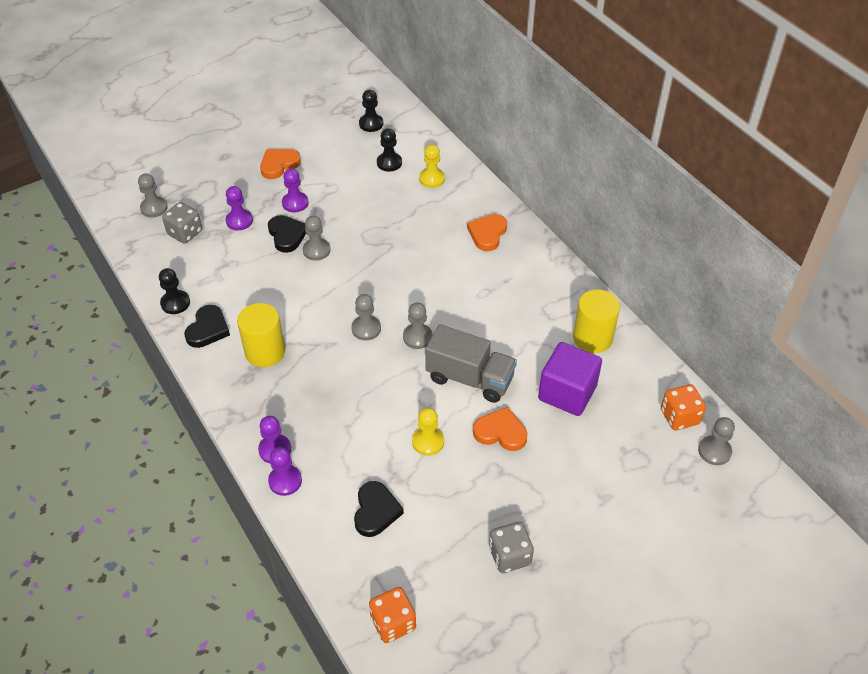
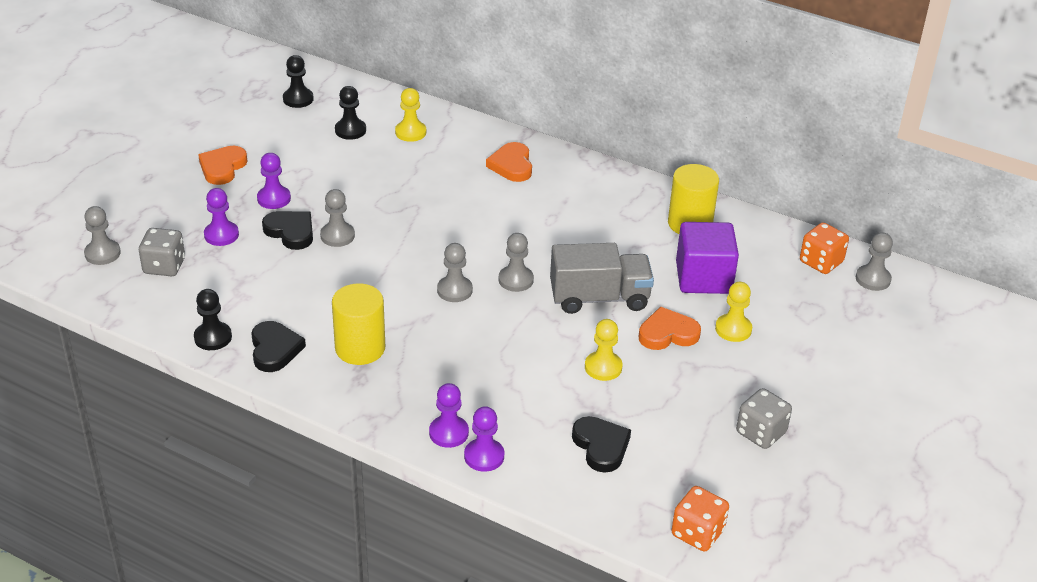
camera: 30 degrees left, 10 degrees down
none -> yellow pawn [715,282,752,342]

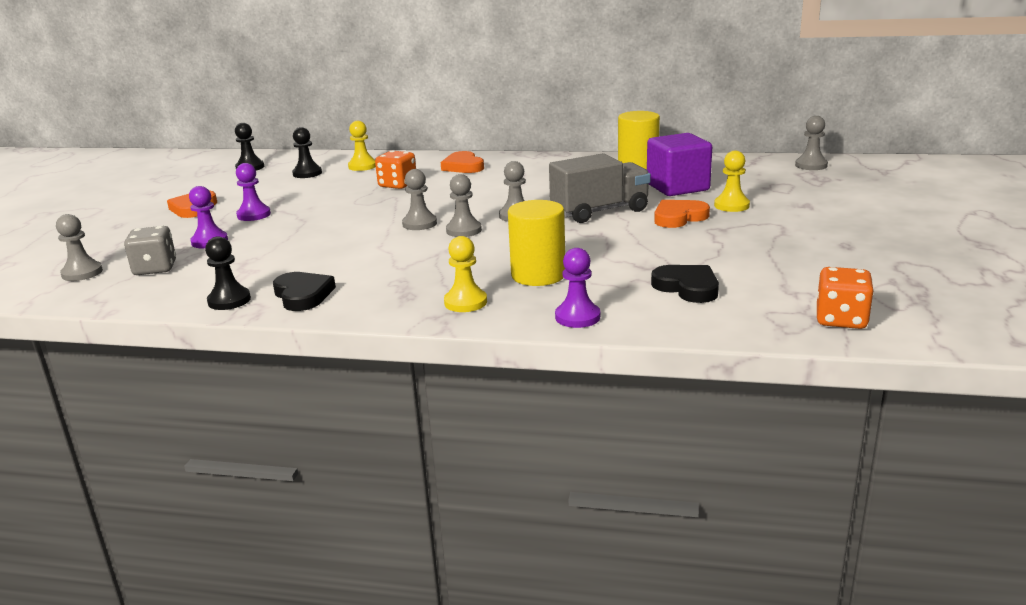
camera: 15 degrees left, 15 degrees down
black heart [262,211,313,250] -> none
grey pawn [320,189,355,247] -> grey pawn moved to [402,169,437,230]
yellow cylinder [332,283,385,365] -> yellow cylinder moved to [508,200,565,286]
purple pawn [429,383,469,448] -> none
yellow pawn [585,319,623,381] -> yellow pawn moved to [444,236,487,312]
grey dice [736,388,792,449] -> none
orange dice [800,223,849,274] -> orange dice moved to [375,150,416,189]

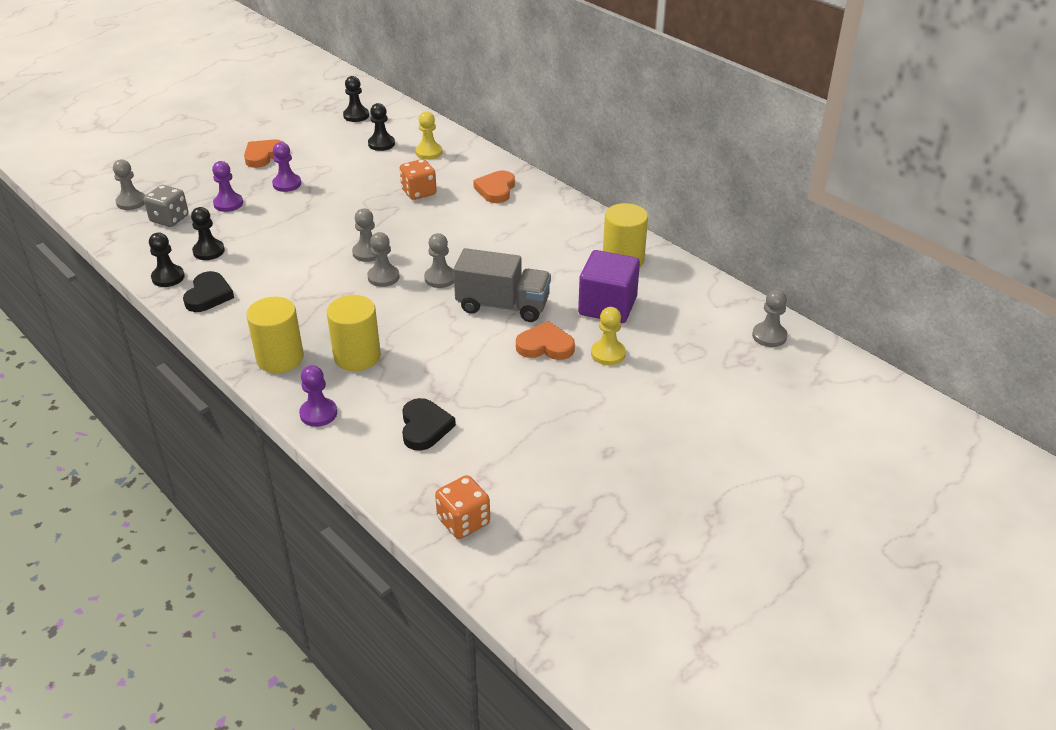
camera: 35 degrees right, 15 degrees up
yellow pawn [444,236,487,312] -> yellow cylinder [246,297,304,373]
none -> black pawn [191,207,225,260]

